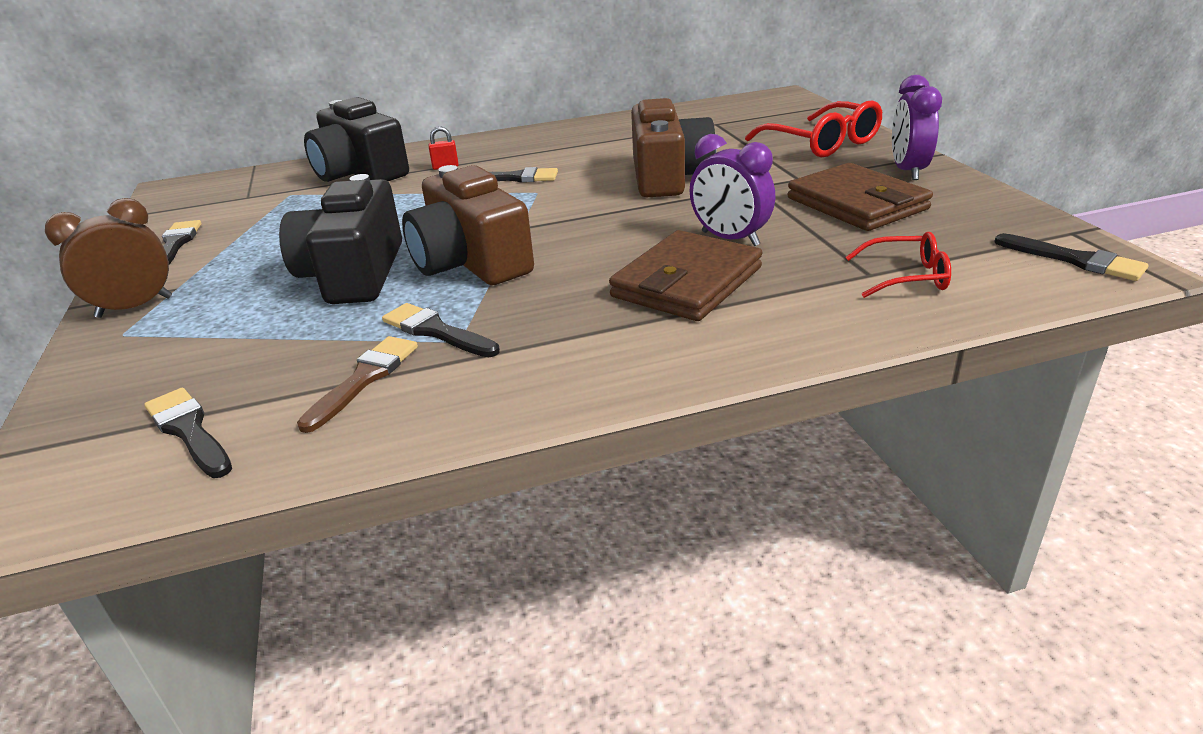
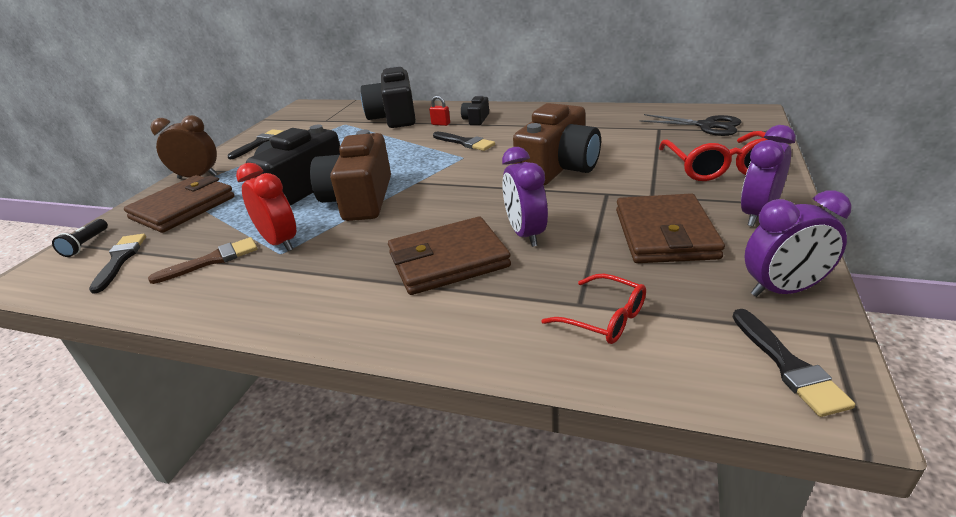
camera: 35 degrees right, 0 degrees up
black brush [382,303,500,357] -> red clock [236,163,296,251]
none -> black flashlight [52,219,108,257]
none -> brown wallet [124,175,234,233]
none -> black camera [461,95,489,125]
none -> black scissors [639,114,741,136]
none -> purple clock [744,190,852,297]

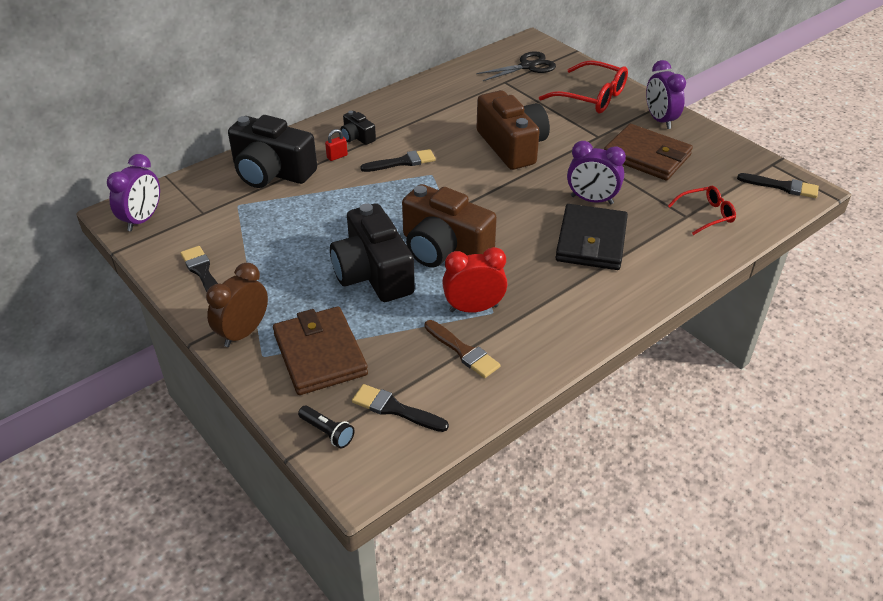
camera: 60 degrees left, 10 degrees up
brown brush [148,237,258,284] -> brown brush turned 135 degrees clockwise [425,320,501,378]
brown wallet [388,217,511,295] -> black wallet [555,204,628,270]
purple clock [744,190,852,297] -> purple clock moved to [107,154,160,231]

